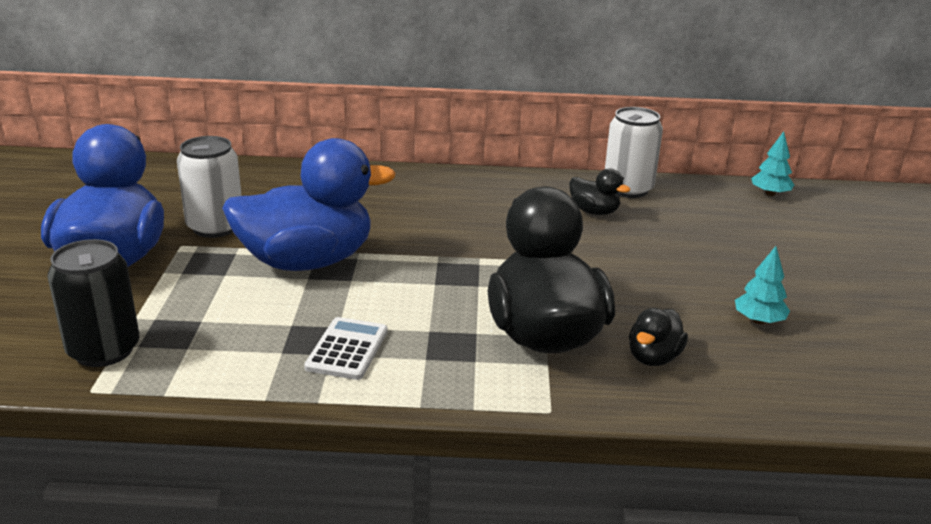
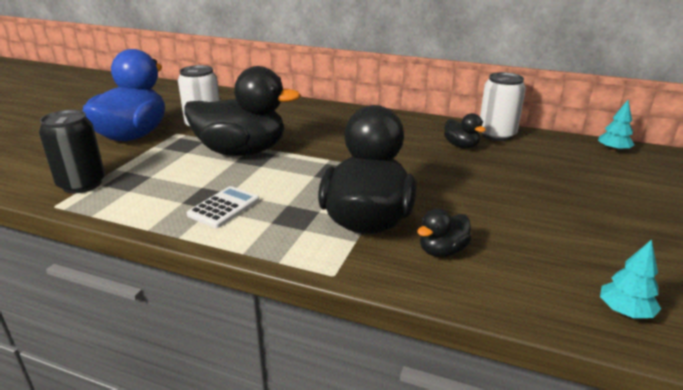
camera: 20 degrees right, 0 degrees up
blue duck [222,138,396,271] -> black duck [185,66,301,156]
turquoise tree [735,246,790,324] -> turquoise tree moved to [600,239,661,318]

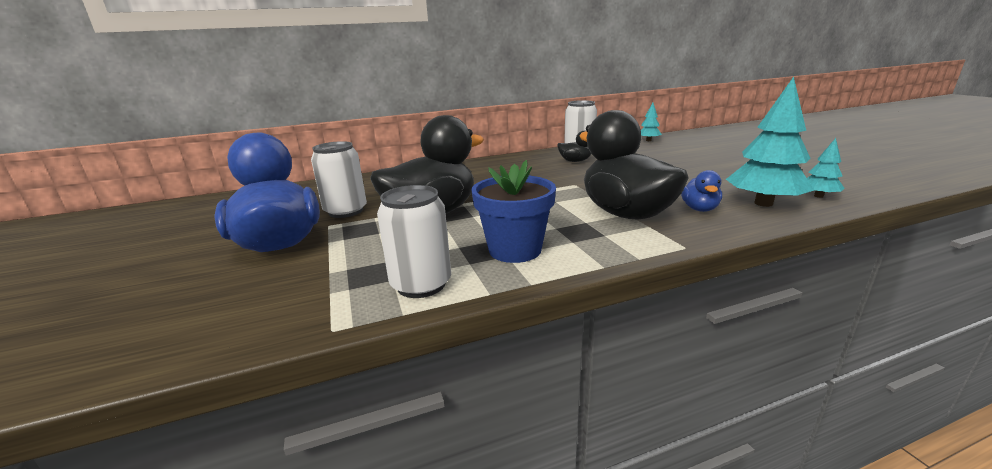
camera: 40 degrees left, 5 degrees down
black can [39,110,105,193] -> none
white calculator [187,186,259,228] -> blue flower pot [471,160,556,263]
black duck [417,209,471,257] -> blue duck [681,170,722,212]
none -> white can [377,185,451,298]
none -> turquoise tree [726,77,814,207]

